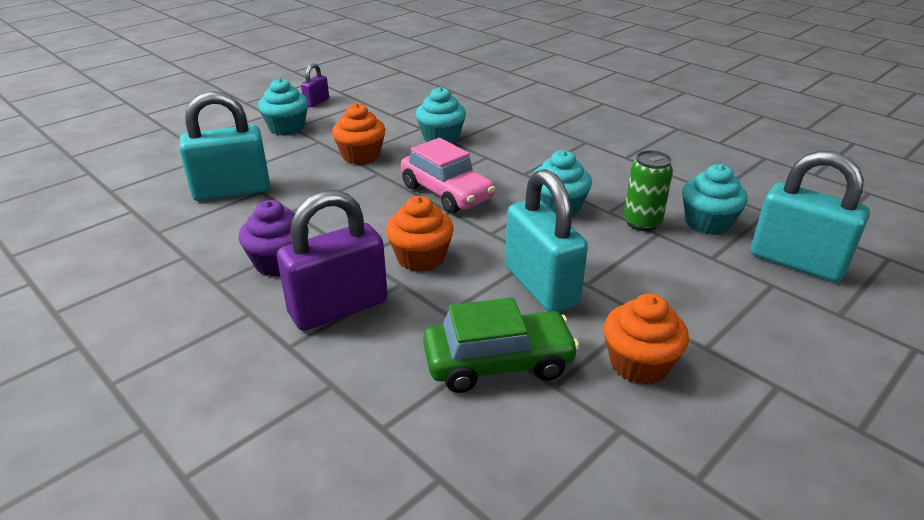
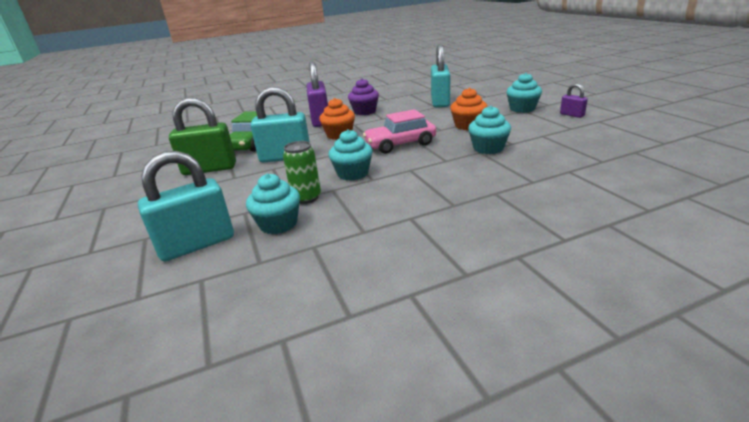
camera: 115 degrees right, 5 degrees down
orange cupcake [604,293,689,385] -> green padlock [169,98,236,175]

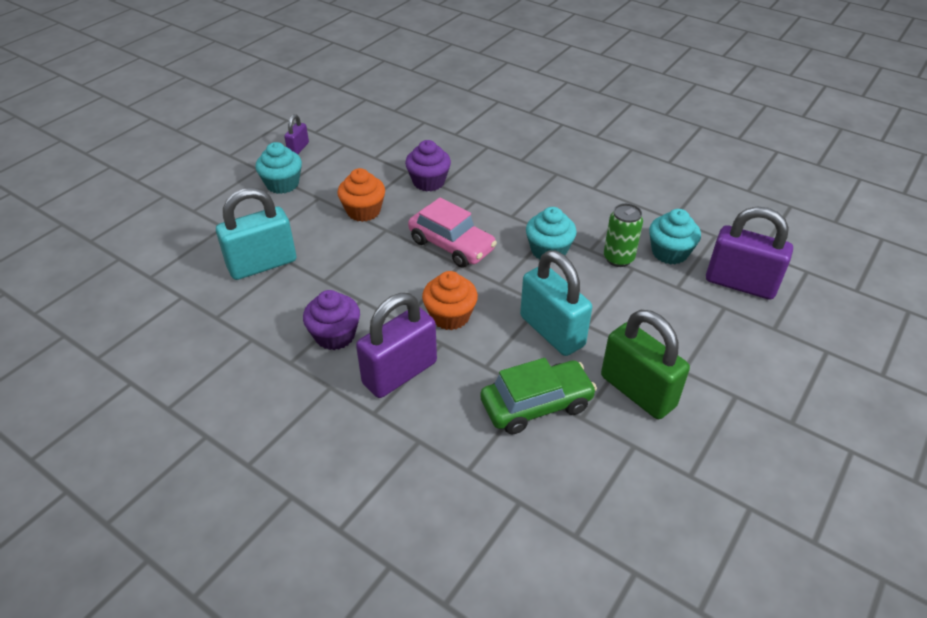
camera: 125 degrees left, 15 degrees up
turquoise padlock [138,151,234,261] -> purple padlock [706,207,793,300]
turquoise cupcake [468,106,511,154] -> purple cupcake [405,140,451,191]

